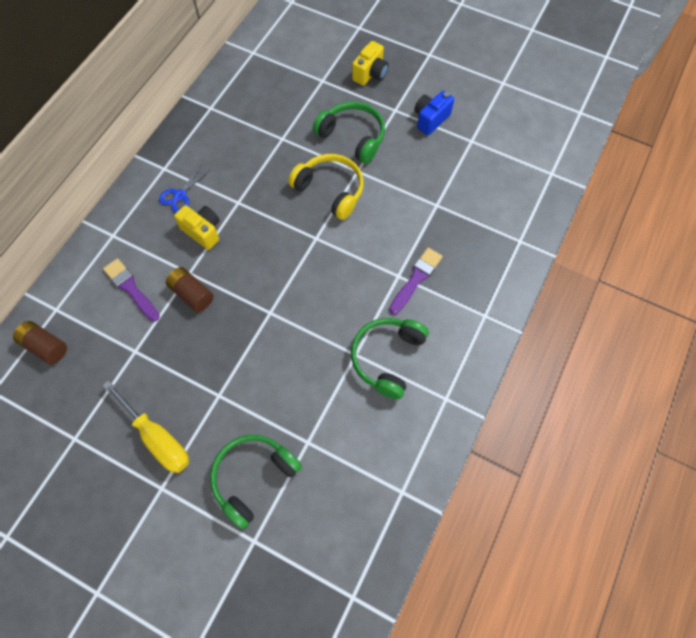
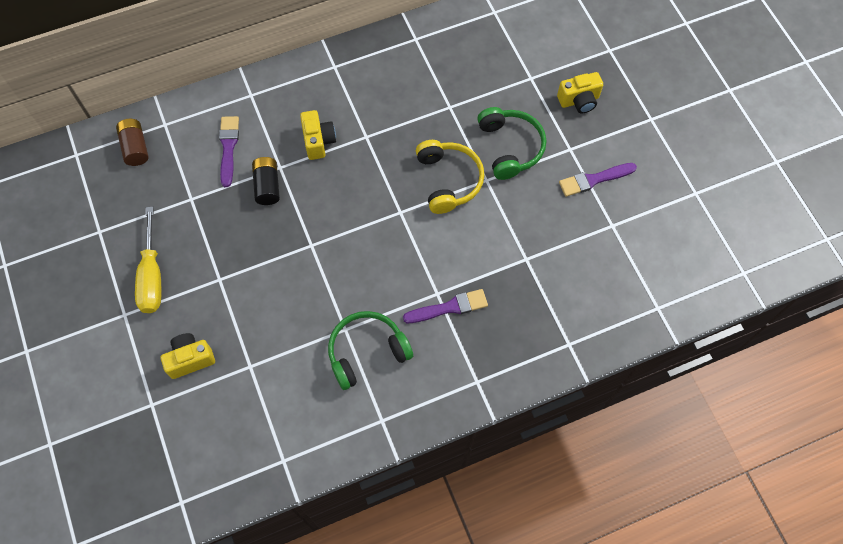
camera: 40 degrees right, 0 degrees up
blue scissors [159,165,210,212] -> none
brown battery [166,267,214,312] -> black battery [252,157,280,205]
green headphones [210,435,302,529] -> yellow camera [161,333,215,379]
blue camera [414,91,454,135] -> purple brush [559,163,637,197]

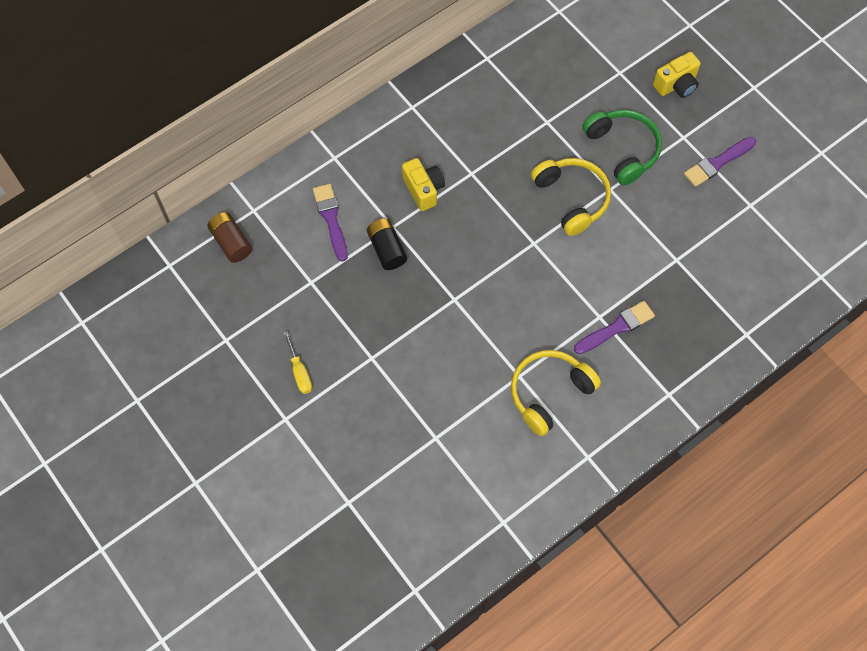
camera: 15 degrees left, 0 degrees up
yellow screwdriver [135,207,161,313] -> yellow screwdriver [284,331,312,394], size x0.56
yellow camera [161,333,215,379] -> none
green headphones [328,311,413,390] -> yellow headphones [511,350,601,436]

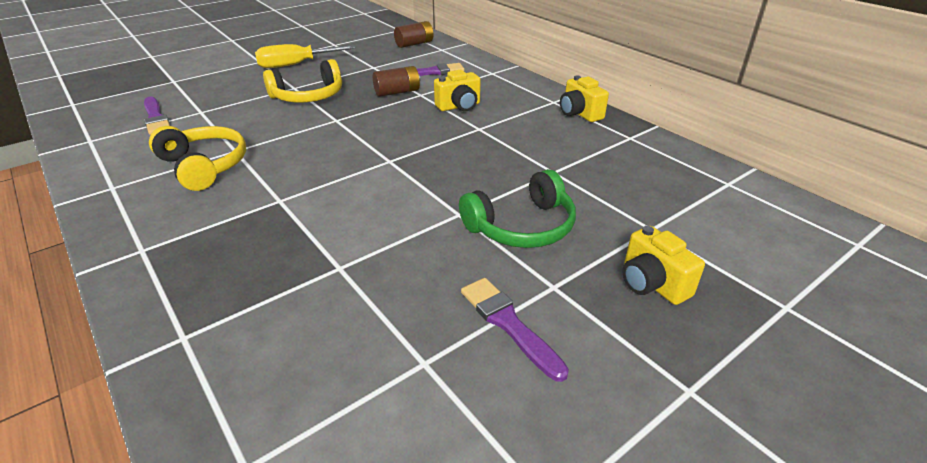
camera: 90 degrees right, 30 degrees down
yellow screwdriver [284,331,312,394] -> yellow screwdriver [255,44,356,68], size x1.79
black battery [367,218,407,270] -> brown battery [373,66,420,97]
yellow headphones [531,158,611,236] -> yellow headphones moved to [263,59,342,103]
purple brush [574,301,655,354] -> purple brush moved to [144,97,170,135]
none -> yellow camera [560,75,609,122]

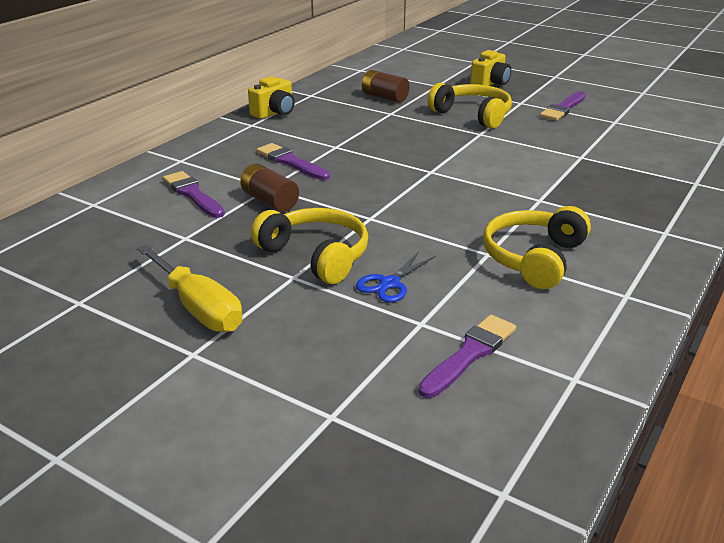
camera: 110 degrees left, 5 degrees down
brown battery [394,21,434,48] -> brown battery moved to [362,70,410,103]
yellow camera [434,70,481,111] -> purple brush [256,143,330,180]
green headphones [459,169,576,248] -> yellow headphones [428,83,512,129]
none -> blue scissors [356,252,435,303]

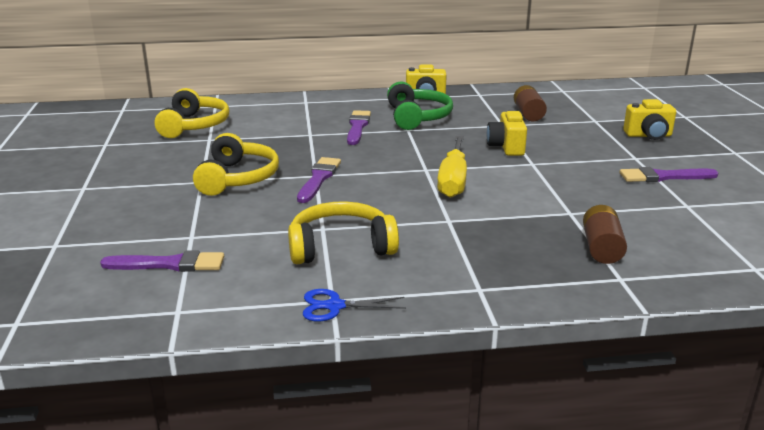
camera: 50 degrees right, 5 degrees down
yellow screwdriver [137,244,243,332] -> yellow screwdriver moved to [437,136,467,198]
purple brush [163,171,225,218] -> purple brush moved to [297,157,341,203]
brown battery [240,164,299,212] -> brown battery moved to [583,205,627,264]
blue scissors [356,252,435,303] -> blue scissors moved to [303,289,406,322]
yellow headphones [428,83,512,129] -> yellow headphones moved to [154,88,229,138]
none -> green headphones [387,81,453,130]
none -> yellow camera [486,109,527,156]

